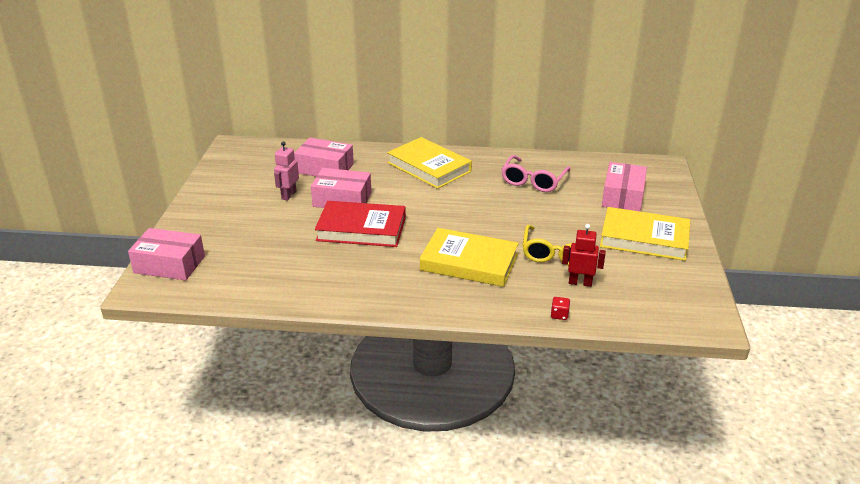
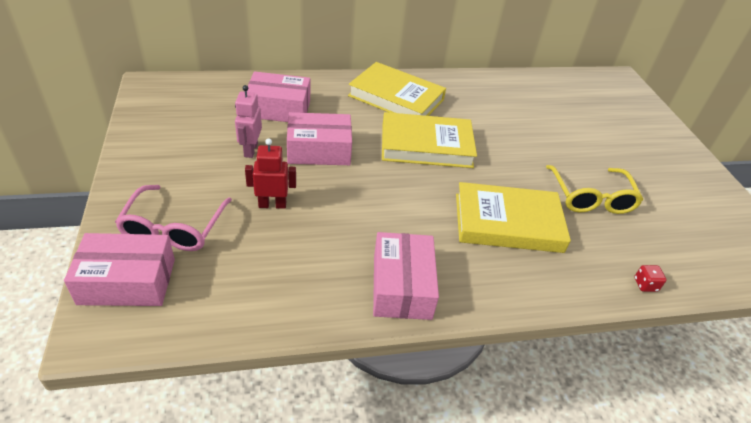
camera: 20 degrees left, 10 degrees up
red book [315,201,406,247] -> none
pink glasses [501,155,570,192] -> pink glasses moved to [115,185,232,251]
red robot [562,224,606,287] -> red robot moved to [245,138,296,209]
yellow book [600,207,690,261] -> yellow book moved to [382,112,477,168]
pink box [602,162,647,211] -> pink box moved to [373,232,439,320]

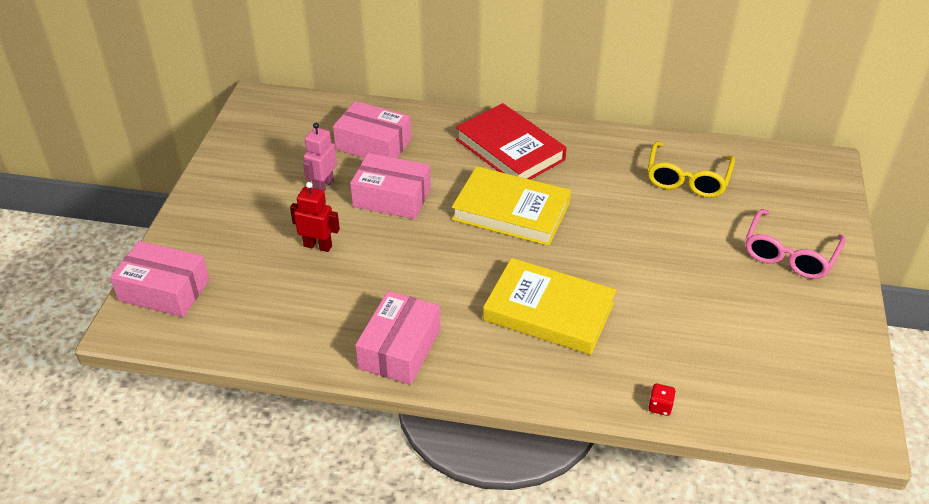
camera: 25 degrees right, 0 degrees up
pink glasses [115,185,232,251] -> pink glasses moved to [745,209,846,279]
yellow book [348,62,446,116] -> red book [456,103,567,180]
yellow glasses [546,165,643,214] -> yellow glasses moved to [647,141,735,198]

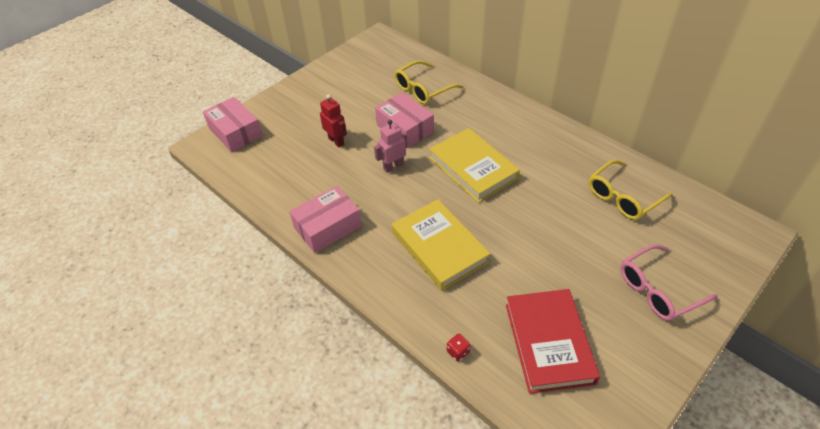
camera: 35 degrees right, 5 degrees up
pink robot [303,123,337,191] -> pink robot moved to [374,120,408,173]
pink box [333,101,411,158] -> yellow glasses [394,60,464,104]
red book [456,103,567,180] -> red book moved to [506,289,600,394]

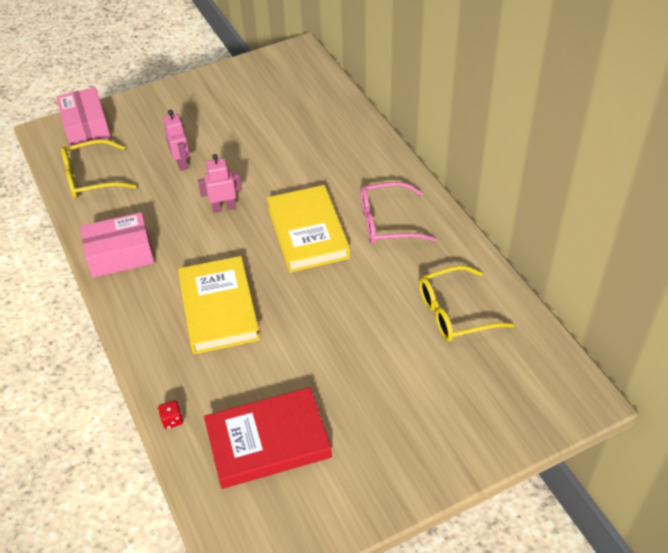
camera: 20 degrees right, 0 degrees up
red robot [320,94,347,147] -> pink robot [163,110,190,171]
pink box [375,92,434,148] -> none
yellow glasses [394,60,464,104] -> yellow glasses moved to [61,139,136,198]
red book [506,289,600,394] -> red book turned 60 degrees clockwise [204,387,332,489]
pink glasses [620,244,718,321] -> pink glasses moved to [360,182,437,244]

